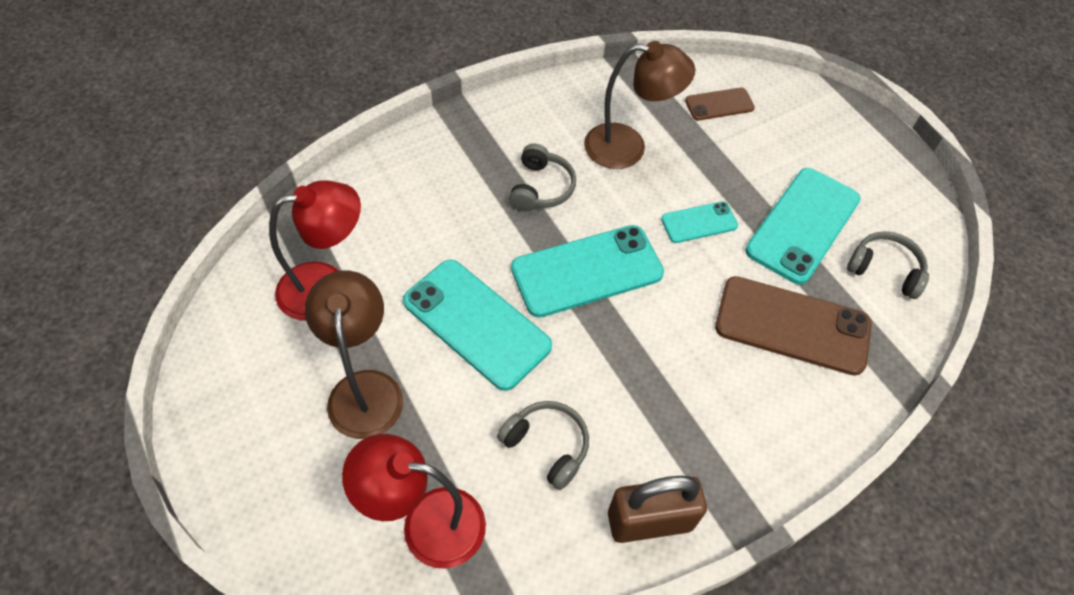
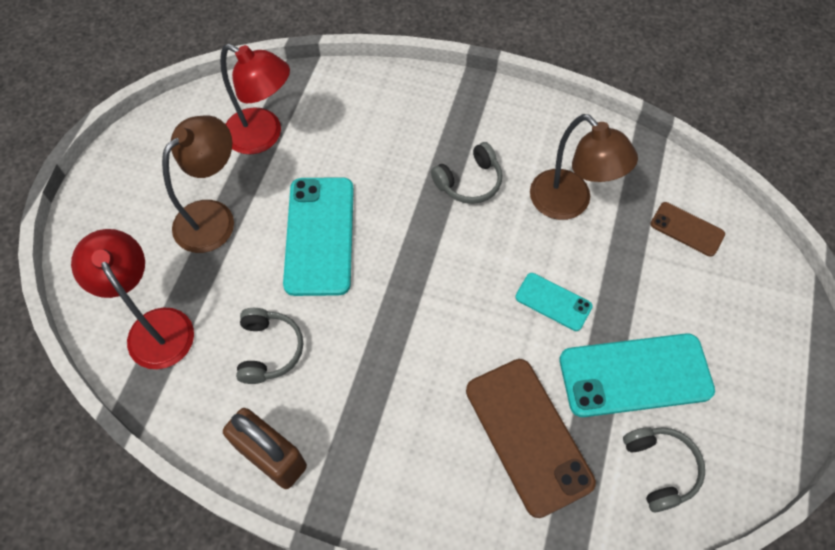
camera: 50 degrees right, 5 degrees up
turquoise phone [511,225,664,318] -> none

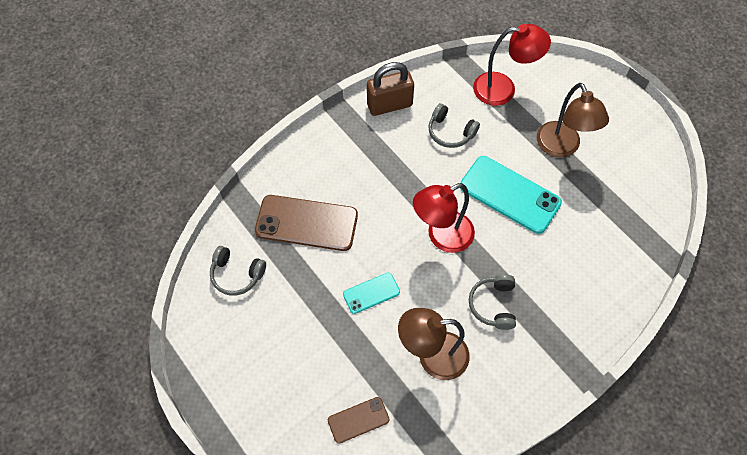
camera: 125 degrees right, 0 degrees up
red lamp [220,44,290,154] -> red lamp moved to [413,183,475,253]
turquoise phone [560,333,715,417] -> none

